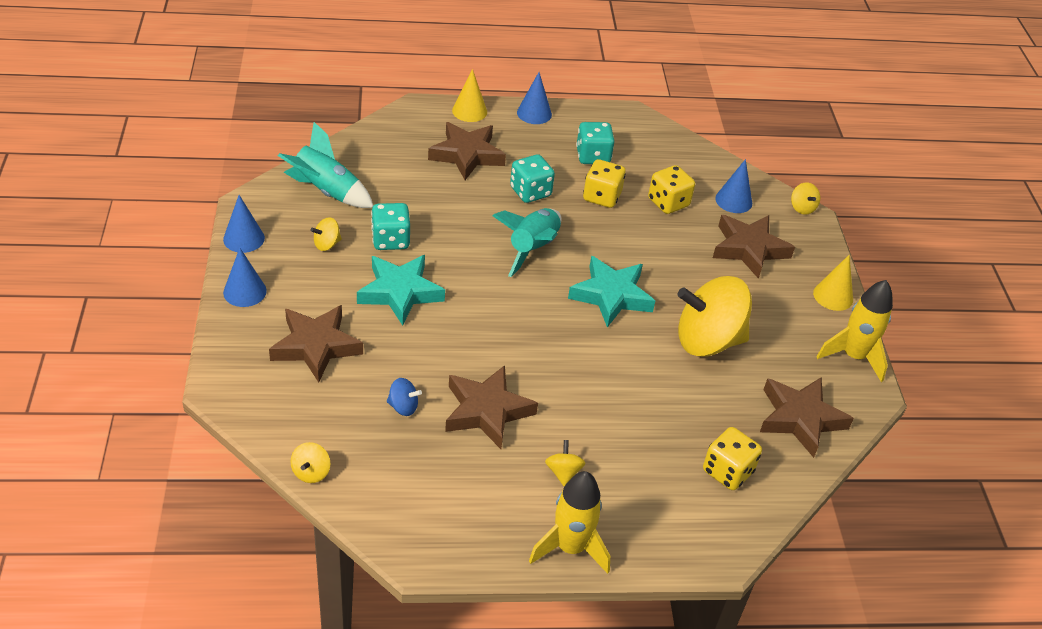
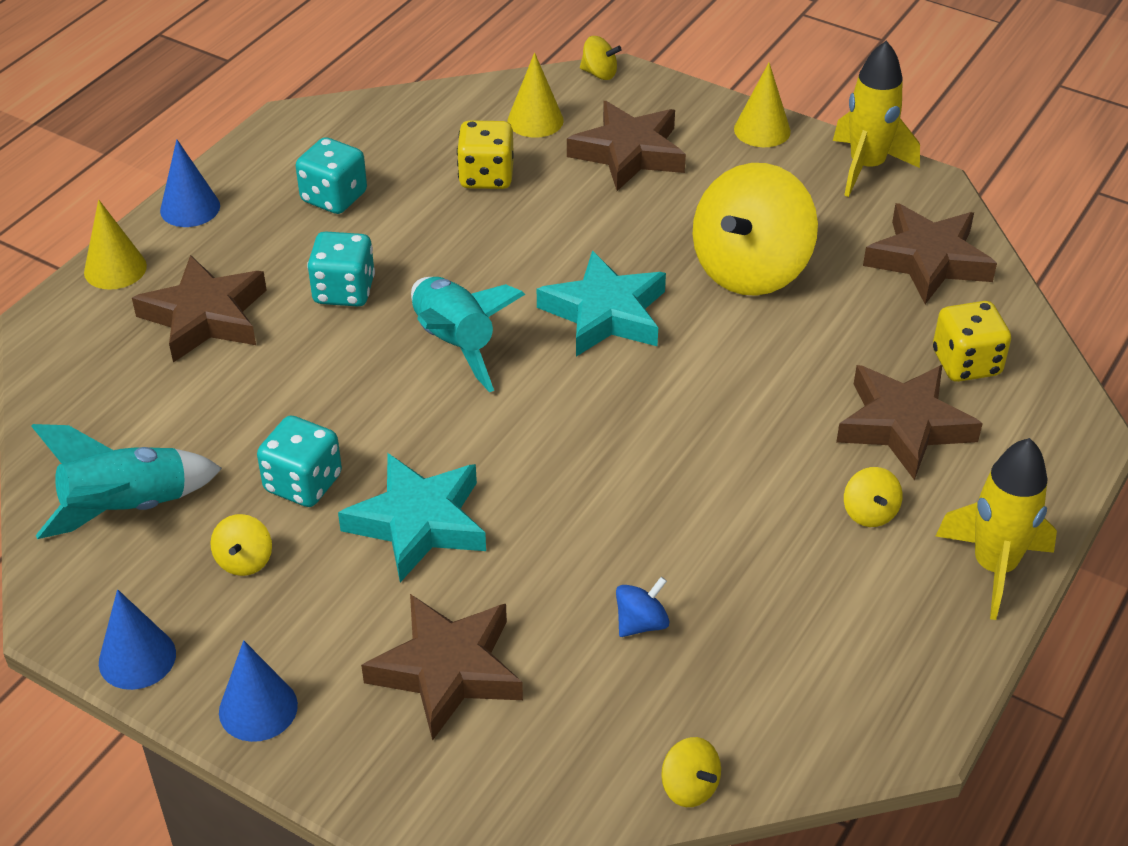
camera: 50 degrees left, 0 degrees up
brown star [445,365,538,449] -> brown star moved to [836,365,983,480]
yellow spinning top [545,440,585,487] -> yellow spinning top turned 135 degrees counterclockwise [844,467,903,527]
yellow dice [583,159,626,208] -> none
blue cone [715,159,752,213] -> yellow cone [508,53,564,138]

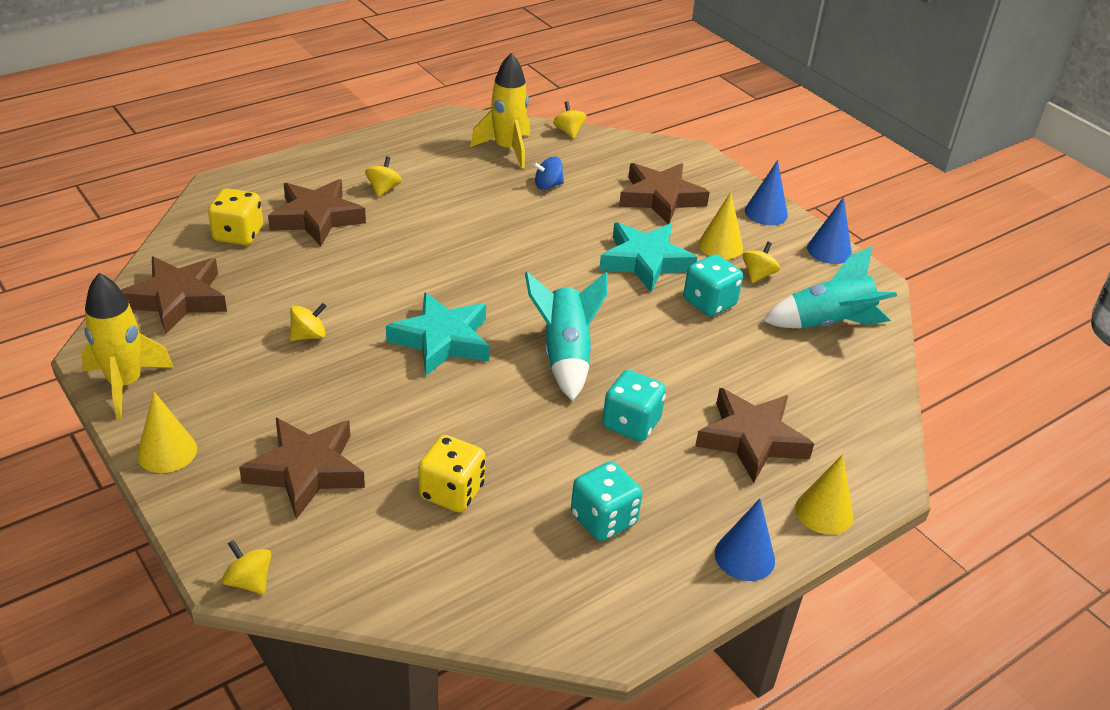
camera: 160 degrees left, 5 degrees down
yellow cone [508,53,564,138] -> yellow cone moved to [698,192,743,259]
yellow spinning top [692,163,818,296] -> yellow spinning top [290,303,327,341], size x0.41
yellow rocket [936,438,1057,620] -> yellow rocket moved to [470,53,530,169]

